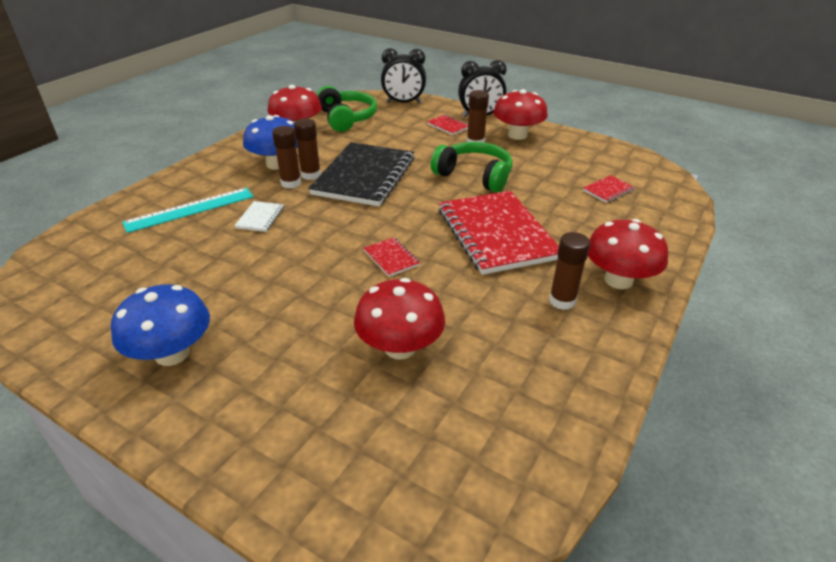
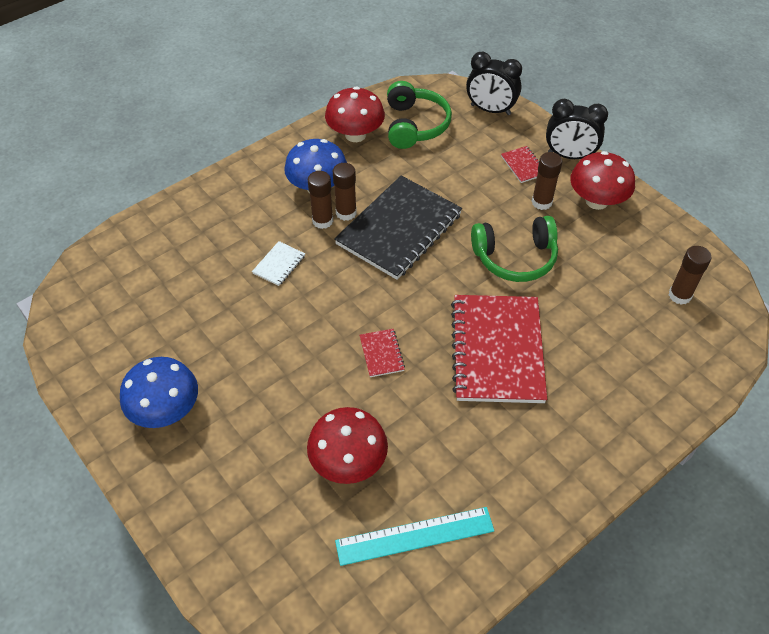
camera: 20 degrees right, 15 degrees up
turquoise ruler [122,188,254,233] -> turquoise ruler moved to [335,507,494,566]
green headphones [431,142,512,192] -> green headphones turned 120 degrees clockwise [471,216,558,282]
brown glue stick [549,232,590,310] -> brown glue stick moved to [669,246,711,305]
red notebook [583,175,635,203] -> none
red mushroom [588,219,668,289] -> none

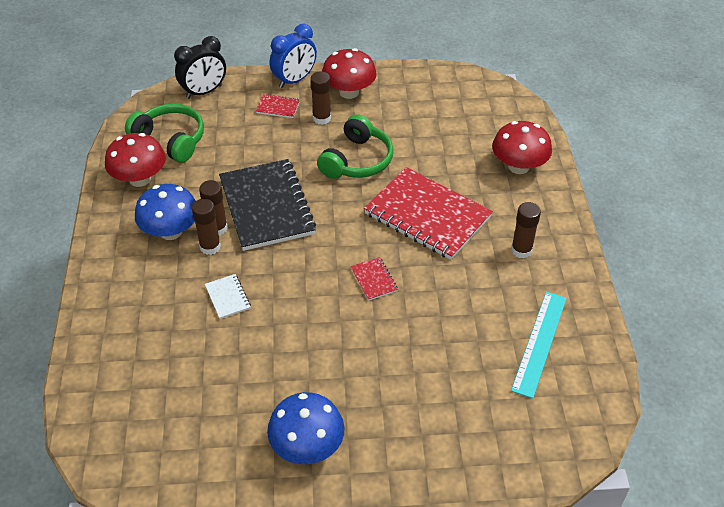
camera: 55 degrees left, 5 degrees down
red mushroom [307,407,388,484] -> red mushroom moved to [492,121,552,174]
red notebook [359,329,405,377] -> red notebook turned 45 degrees clockwise [351,257,398,301]
black clock [546,99,608,159] -> blue clock [270,24,317,88]
brown glue stick [669,246,711,305] -> brown glue stick moved to [511,202,541,258]

